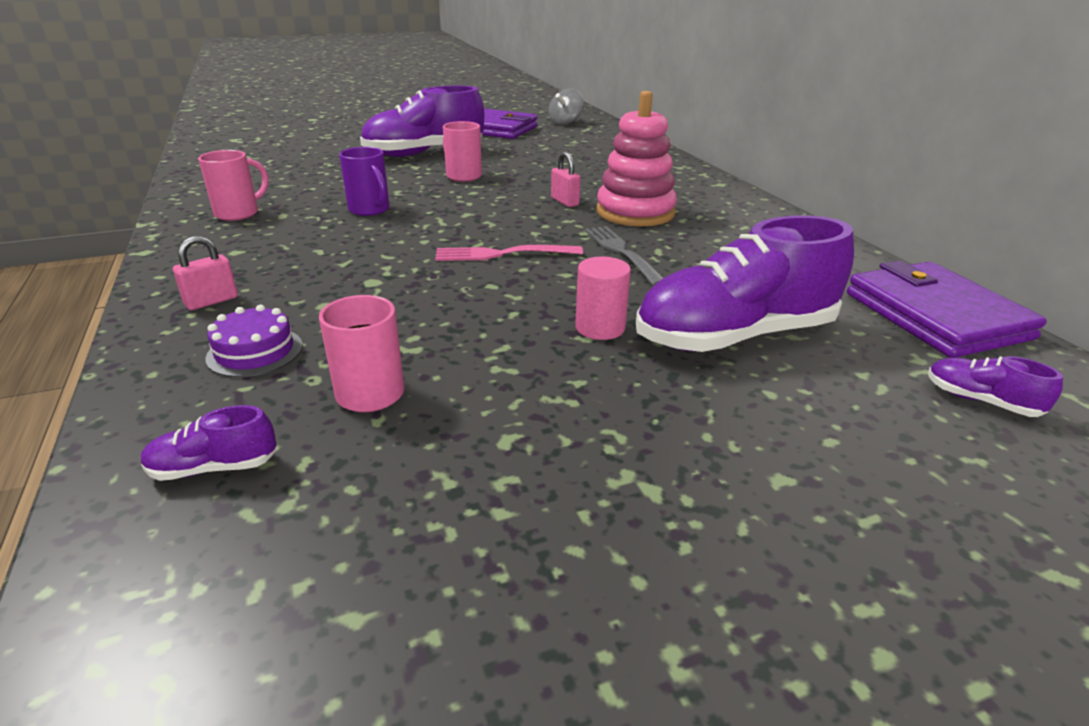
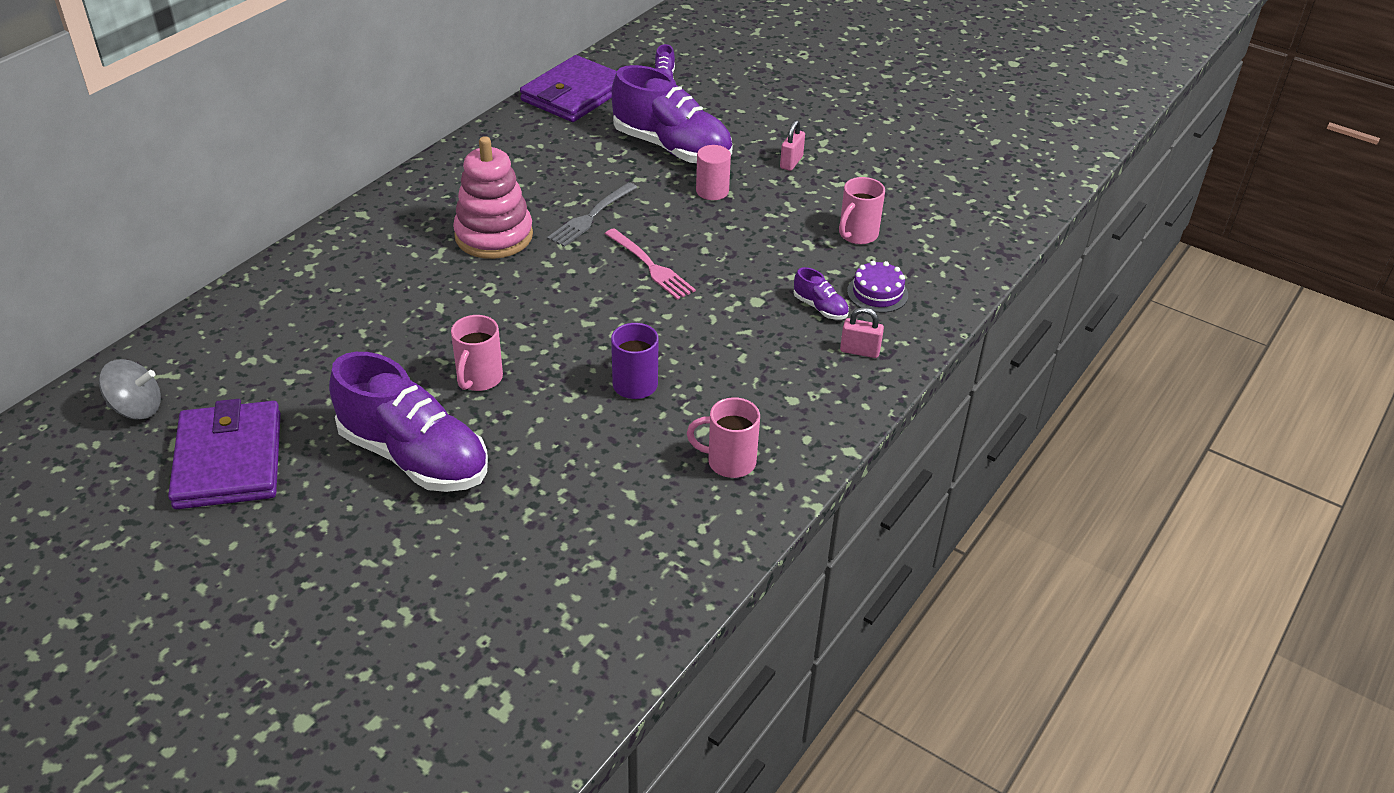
camera: 125 degrees left, 10 degrees up
purple shoe [141,405,277,481] -> purple shoe moved to [794,267,849,320]
pink padlock [551,152,581,207] -> pink padlock moved to [780,120,805,171]

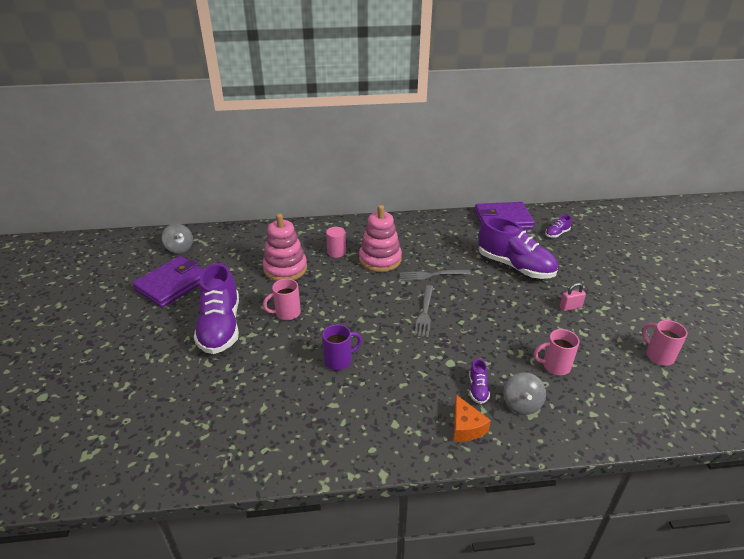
camera: 50 degrees right, 5 degrees down
pink fork [605,228,696,300] -> grey fork [414,285,433,338]
purple shoe [612,65,733,164] -> purple shoe turned 45 degrees counterclockwise [478,217,558,279]
pink mug [687,397,760,478] -> pink mug moved to [642,320,688,366]
pink cylinder [696,145,731,200] -> pink cylinder moved to [326,227,346,258]
pink padlock [840,307,884,358] -> orange cheese [454,395,491,442]
purple cake [847,261,908,313] -> grey spinning top [503,372,546,415]
none -> pink stacking toy [263,214,307,281]

